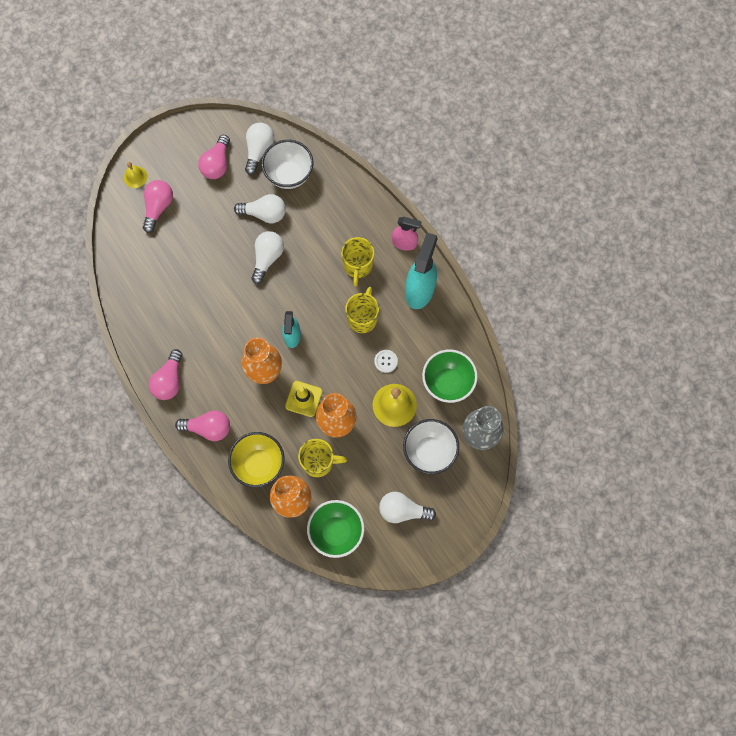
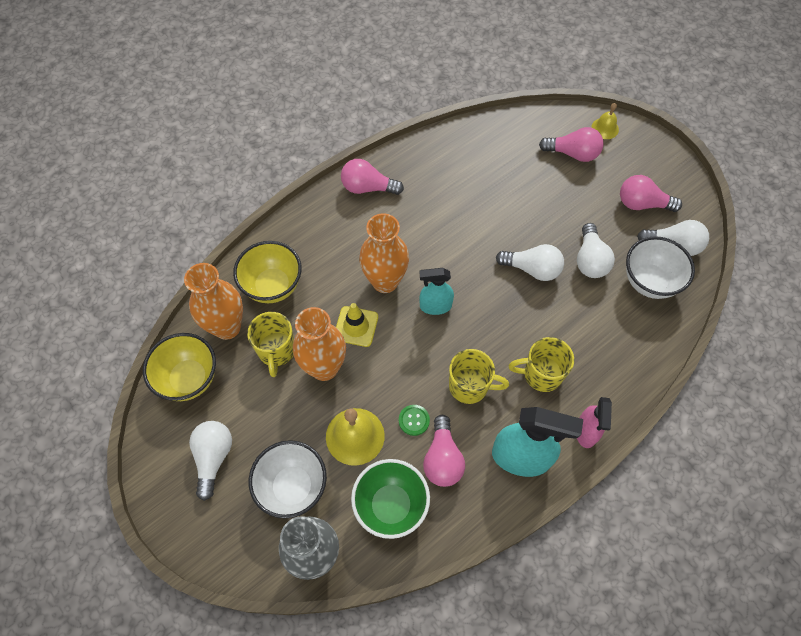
camera: 85 degrees right, 10 degrees down
pink light bulb [175,410,230,441] -> pink light bulb moved to [423,415,465,487]
green bowl [307,500,364,558] -> yellow bowl [143,333,216,401]
white button [374,350,398,373] -> green button [399,405,430,436]

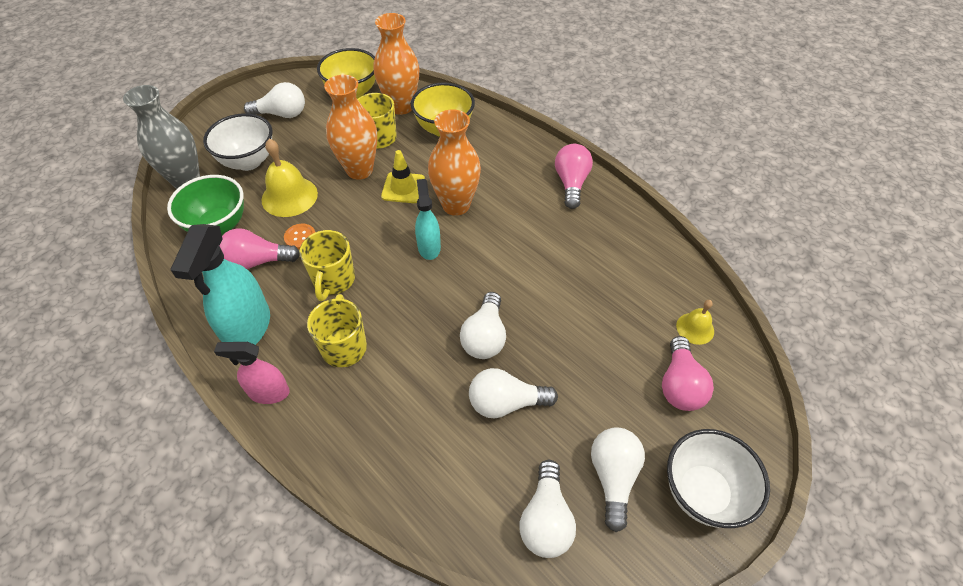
camera: 85 degrees right, 10 degrees down
green button [399,405,430,436] -> orange button [284,224,315,250]
yellow bell [591,103,619,139] -> yellow bell moved to [676,300,714,345]
pink light bulb [620,175,682,212] -> white light bulb [591,428,645,532]
white bowl [626,236,695,299] -> white bowl moved to [667,429,770,528]

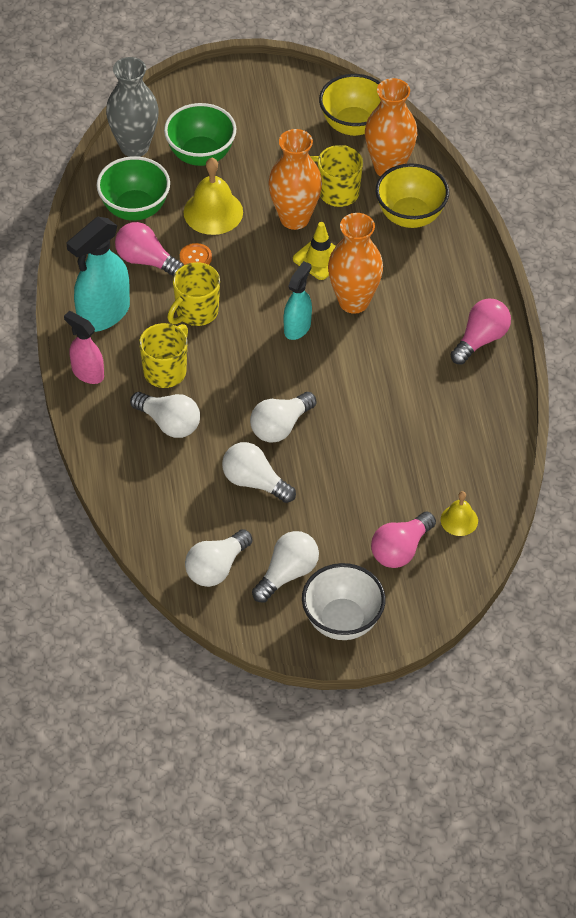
camera: 35 degrees right, 0 degrees up
white bowl [203,113,272,171] -> green bowl [164,103,236,166]
white light bulb [244,82,305,118] -> white light bulb moved to [130,392,200,438]

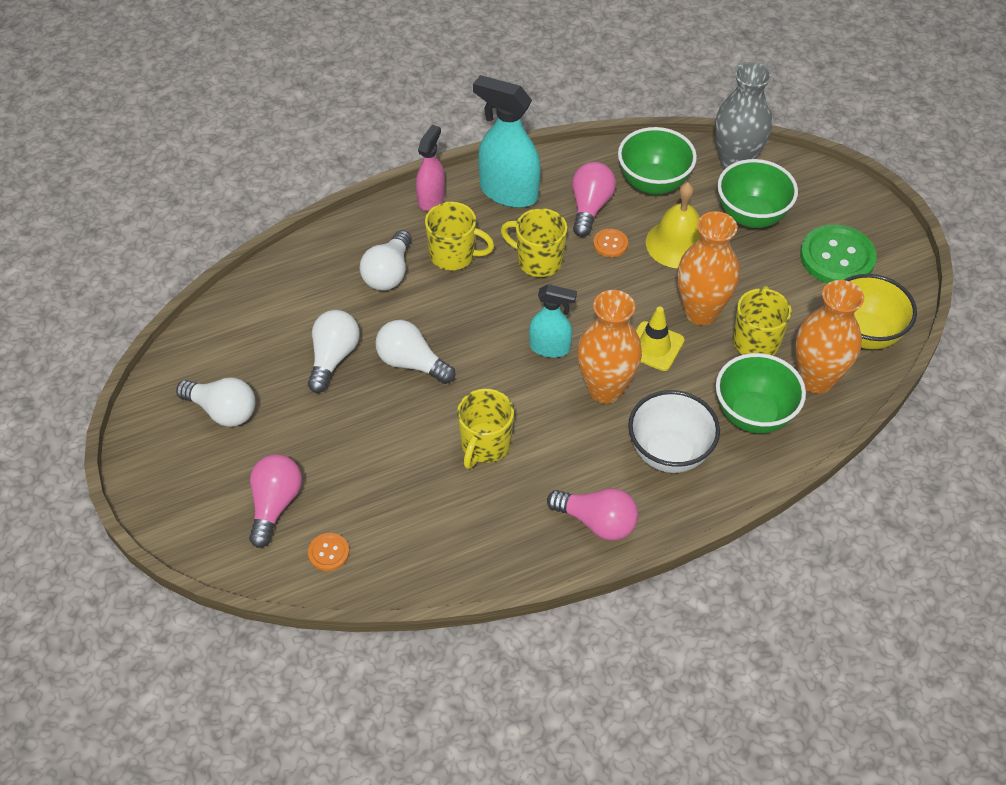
camera: 75 degrees right, 0 degrees up
white light bulb [185,529,253,587] -> none
white bowl [302,563,386,640] -> white bowl moved to [628,390,720,473]
pink light bulb [371,512,436,568] -> pink light bulb turned 75 degrees clockwise [249,454,302,548]
yellow bowl [376,163,449,228] -> green bowl [716,353,806,433]
yellow bell [441,491,478,536] -> orange button [308,533,349,571]
none -> yellow mug [457,389,514,469]
none -> green button [800,224,877,284]

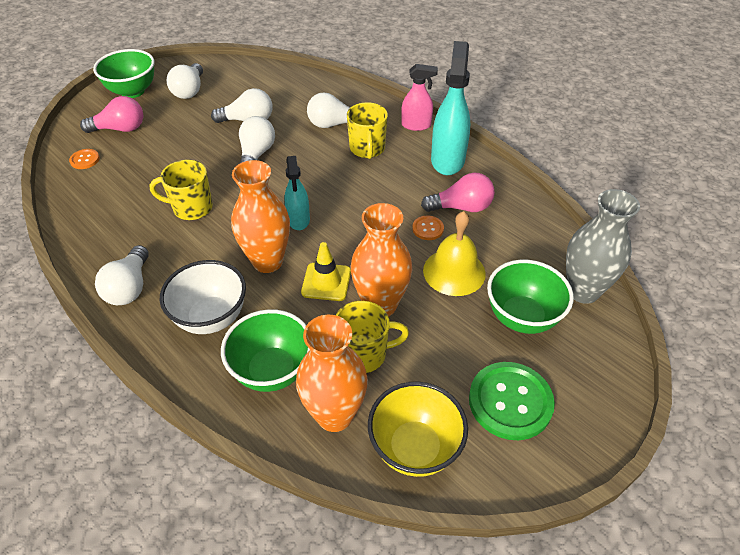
camera: 70 degrees right, 5 degrees down
yellow mug [501,208,567,277] -> none
pink light bulb [547,488,638,541] -> white light bulb [95,245,149,305]
green bowl [618,127,697,195] -> green bowl moved to [93,49,155,98]

